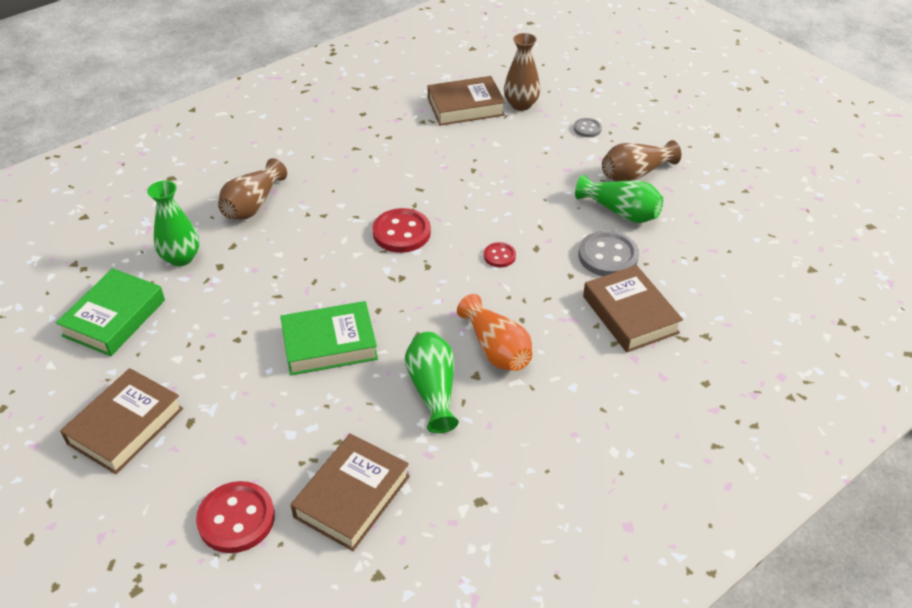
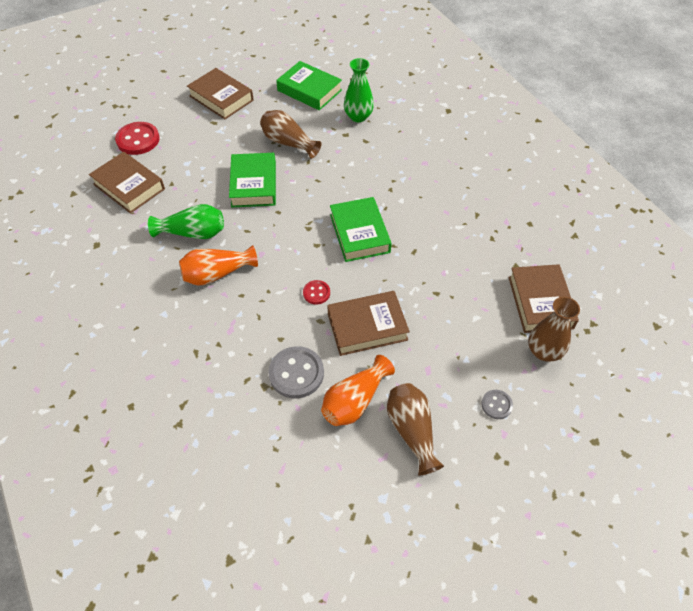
camera: 100 degrees right, 10 degrees up
brown vase [218,158,287,220] -> brown vase moved to [260,110,322,159]
red button [372,208,431,253] -> green book [330,197,392,262]
green vase [575,175,663,223] -> orange vase [321,355,395,426]
brown book [583,265,683,352] -> brown book moved to [327,291,410,356]

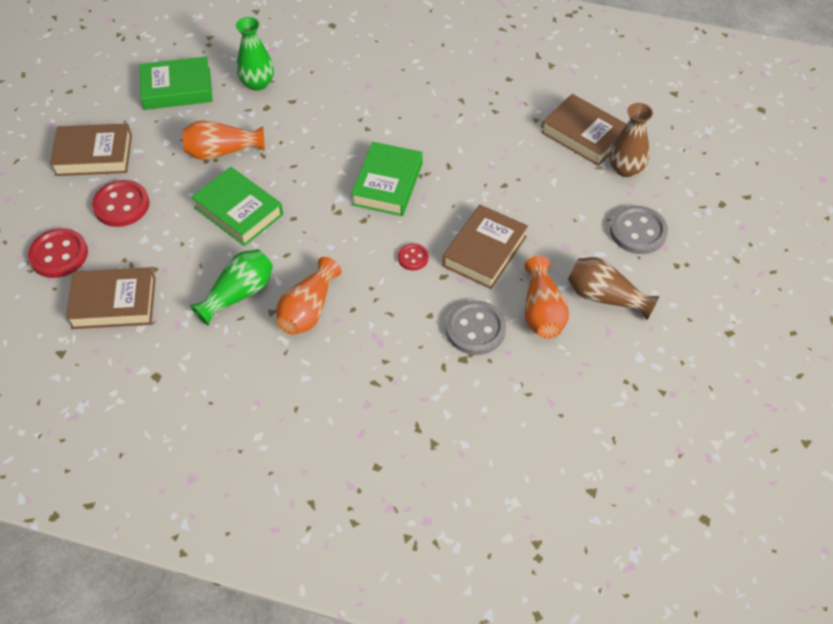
camera: 45 degrees left, 0 degrees up
brown vase [260,110,322,159] -> orange vase [182,120,264,160]
green book [330,197,392,262] -> green book turned 75 degrees clockwise [351,142,423,216]
grey button [481,390,513,419] -> grey button [610,206,668,254], size x1.85
none -> red button [92,180,149,227]

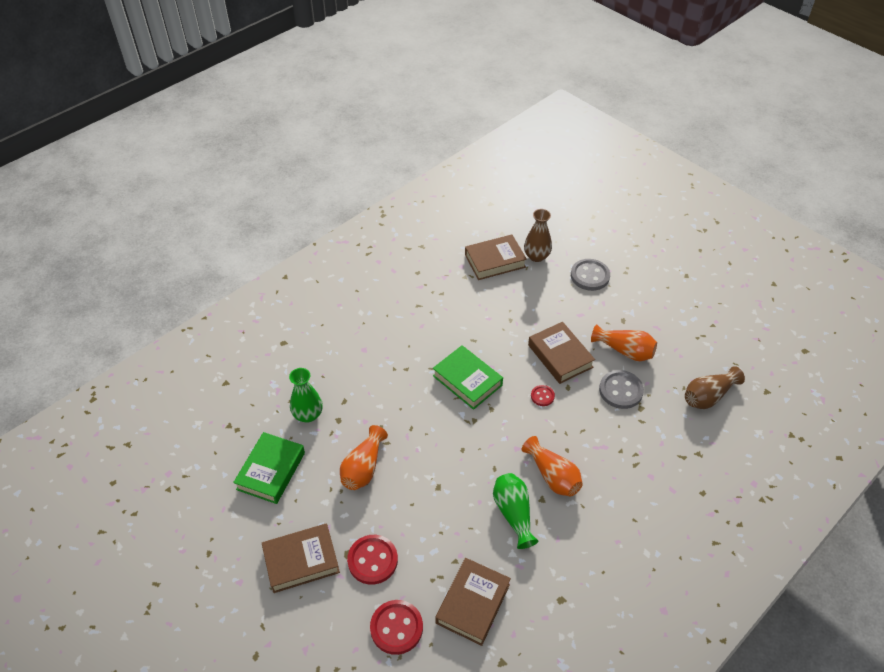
camera: 60 degrees left, 5 degrees down
brown book [50,124,132,176] -> brown book turned 45 degrees clockwise [262,523,340,593]
green book [191,167,283,246] -> none
brown vase [568,257,659,320] -> brown vase moved to [685,366,745,409]

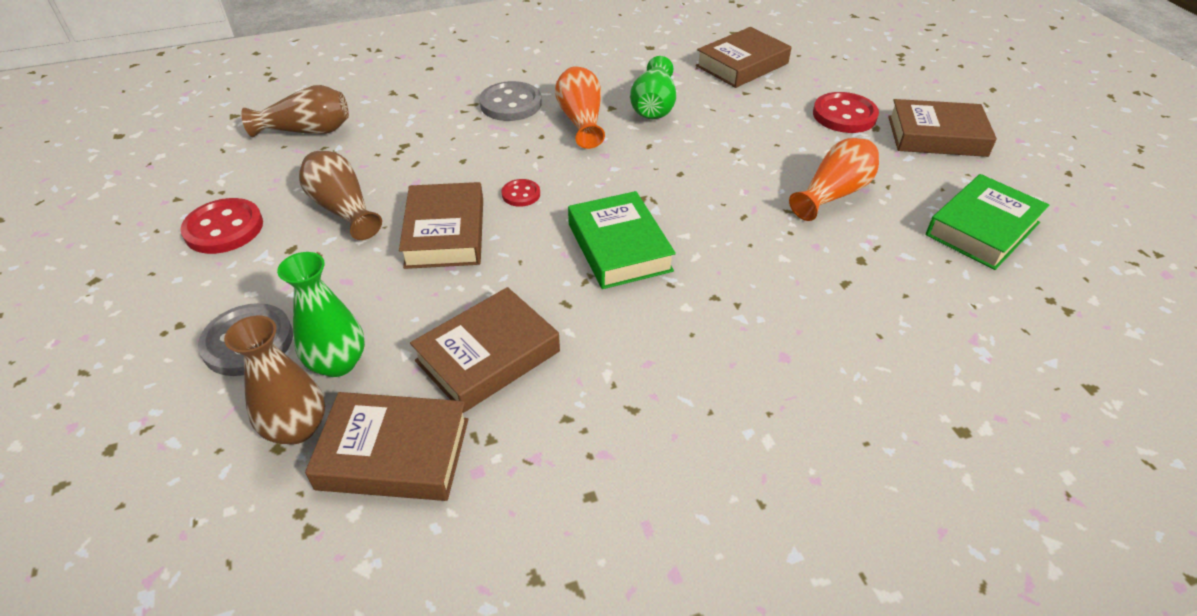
camera: 155 degrees left, 5 degrees down
green vase [289,368,323,422] -> green vase moved to [277,252,365,377]
red button [370,600,423,655] -> red button moved to [180,198,263,254]
orange vase [591,324,657,361] -> brown vase [299,151,382,240]
grey button [599,370,644,409] -> grey button moved to [479,81,542,121]
none -> brown book [410,287,560,413]

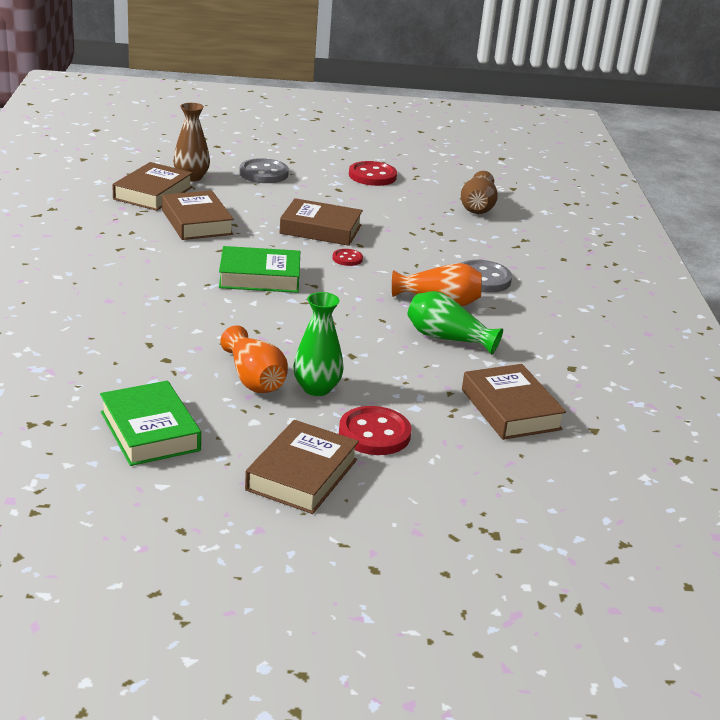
camera: 105 degrees right, 15 degrees down
green vase [277,252,365,377] -> green vase moved to [293,292,344,396]
brown vase [299,151,382,240] -> none

